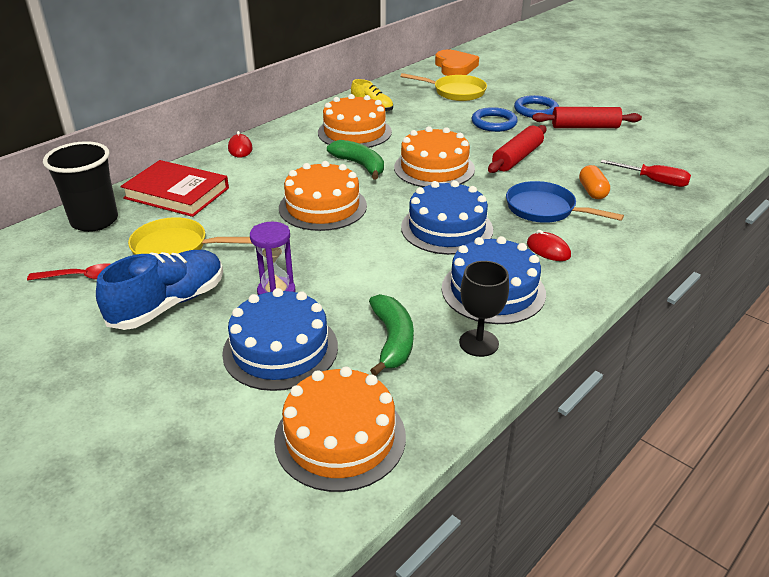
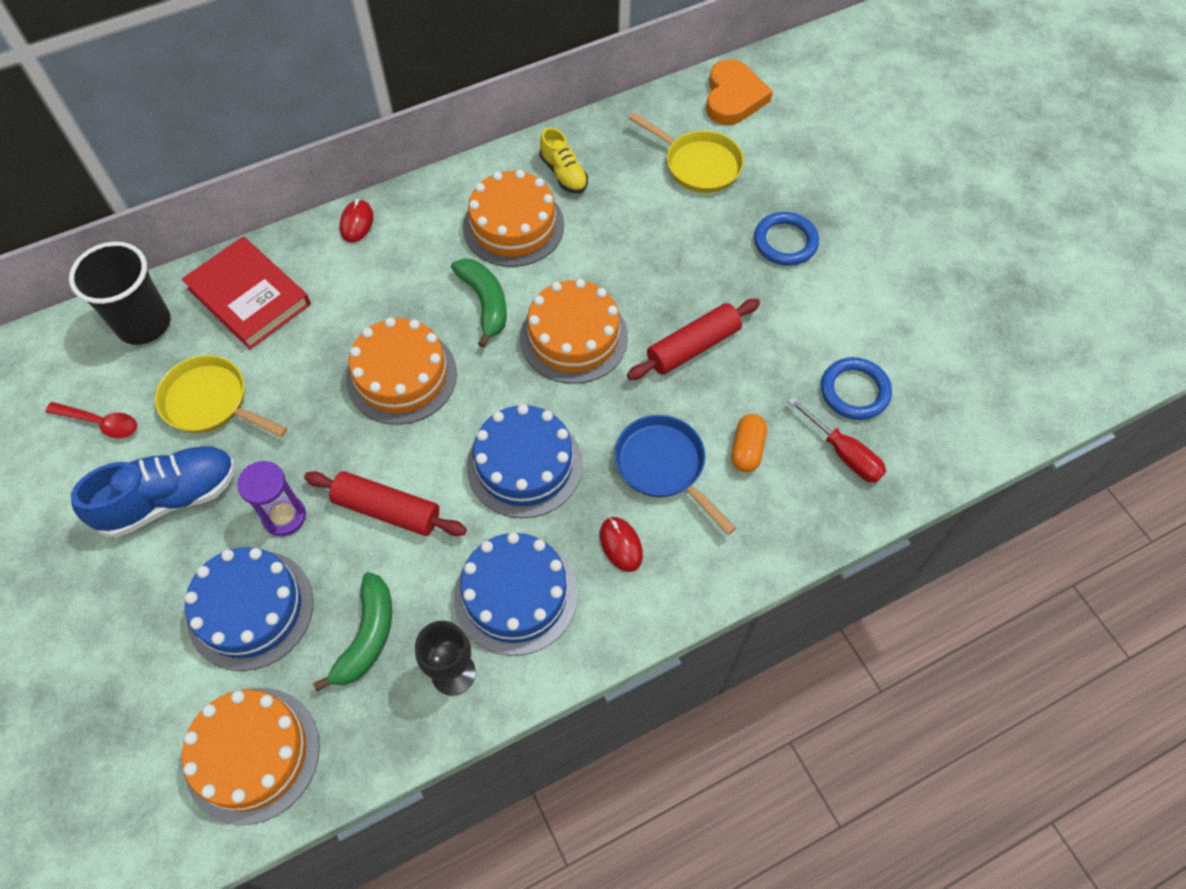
camera: 20 degrees right, 25 degrees up
blue ring [472,107,518,132] -> blue ring moved to [821,357,892,420]
red rolling pin [532,107,642,128] -> red rolling pin moved to [304,471,467,536]

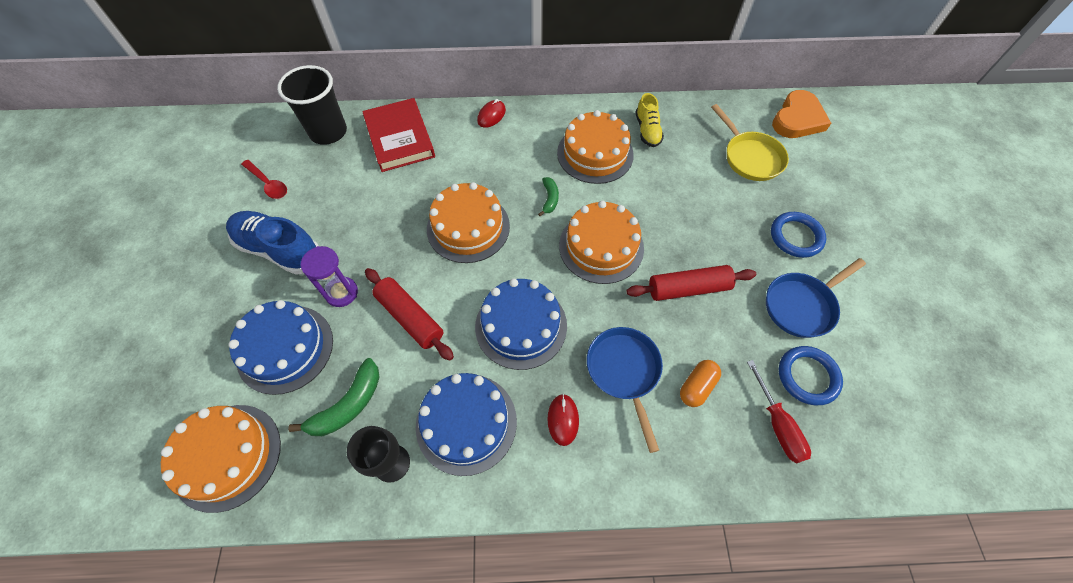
camera: 25 degrees right, 0 degrees up
blue shoe [71,446,236,538] -> blue shoe turned 150 degrees counterclockwise [226,211,319,275]
yellow pan [155,355,287,437] -> none
green banana [451,258,507,348] -> green banana [538,177,559,216], size x0.59
none -> blue pan [766,258,866,338]

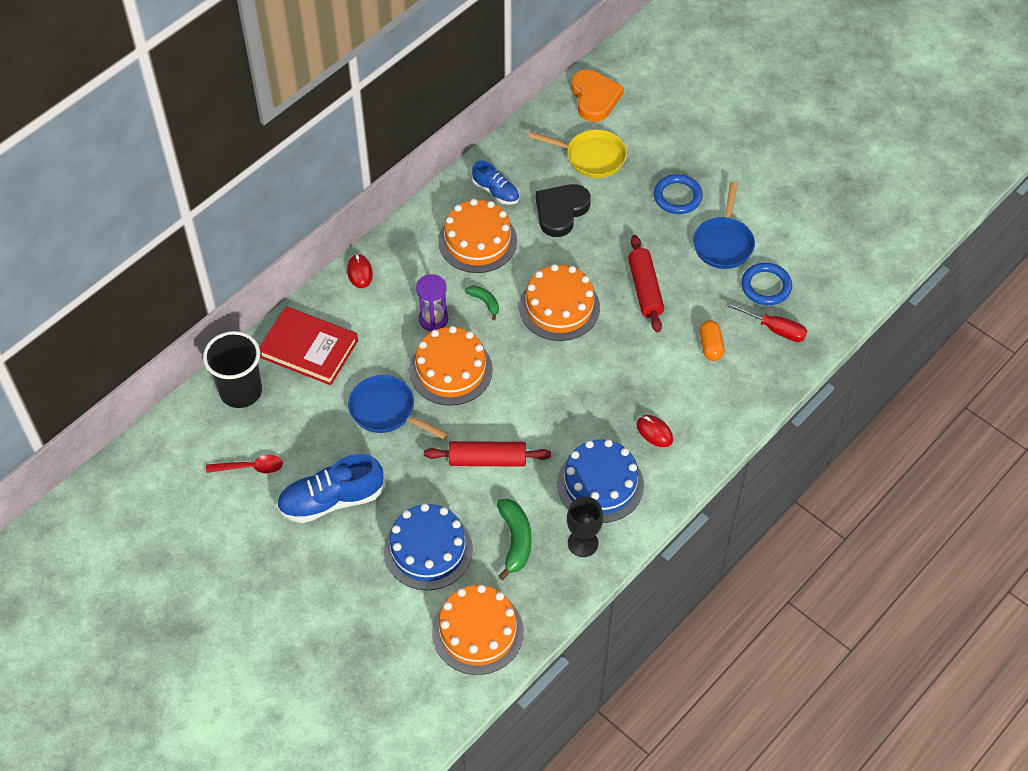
camera: 45 degrees left, 5 degrees down
purple hourglass [301,246,358,307] -> purple hourglass moved to [416,274,448,331]
blue cake [475,278,567,370] -> none
blue pan [587,327,663,453] -> blue pan moved to [348,375,448,440]
red rolling pin [626,265,756,301] -> red rolling pin turned 45 degrees counterclockwise [628,235,664,332]
yellow shoe [635,93,664,147] -> blue shoe [472,160,519,205]
none -> black heart [536,184,591,237]

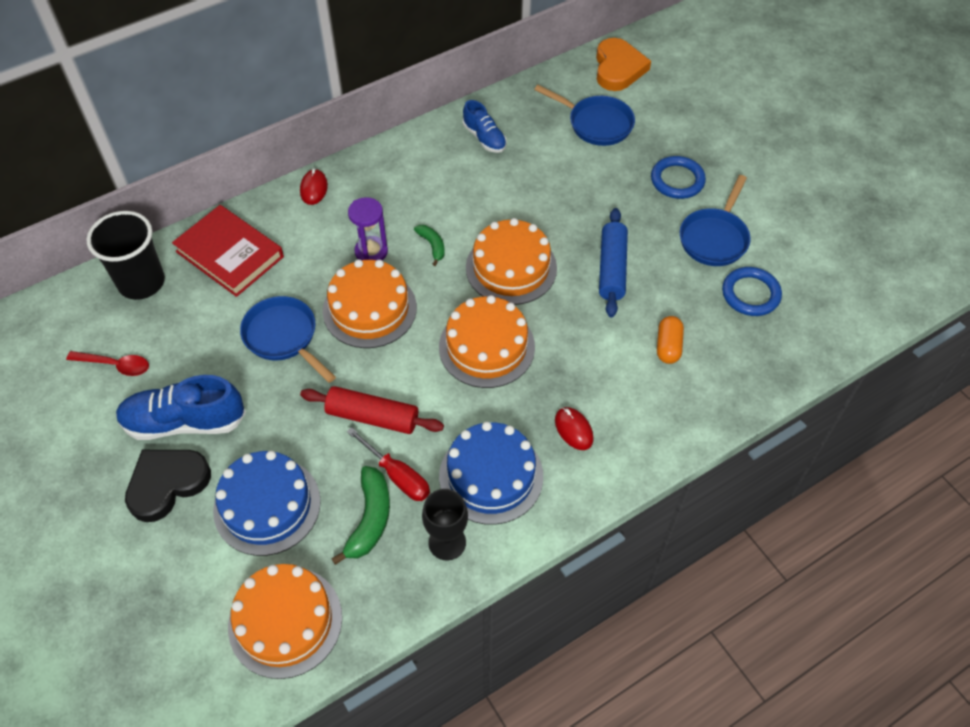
camera: 15 degrees right, 0 degrees up
orange cake [438,199,517,273] -> orange cake moved to [439,295,535,388]
yellow pan [528,130,627,178] -> blue pan [534,85,635,146]
black heart [536,184,591,237] -> black heart moved to [125,450,211,522]
red rolling pin [628,235,664,332] -> blue rolling pin [599,208,628,317]
red screwdriver [725,302,807,342] -> red screwdriver moved to [347,427,430,501]

